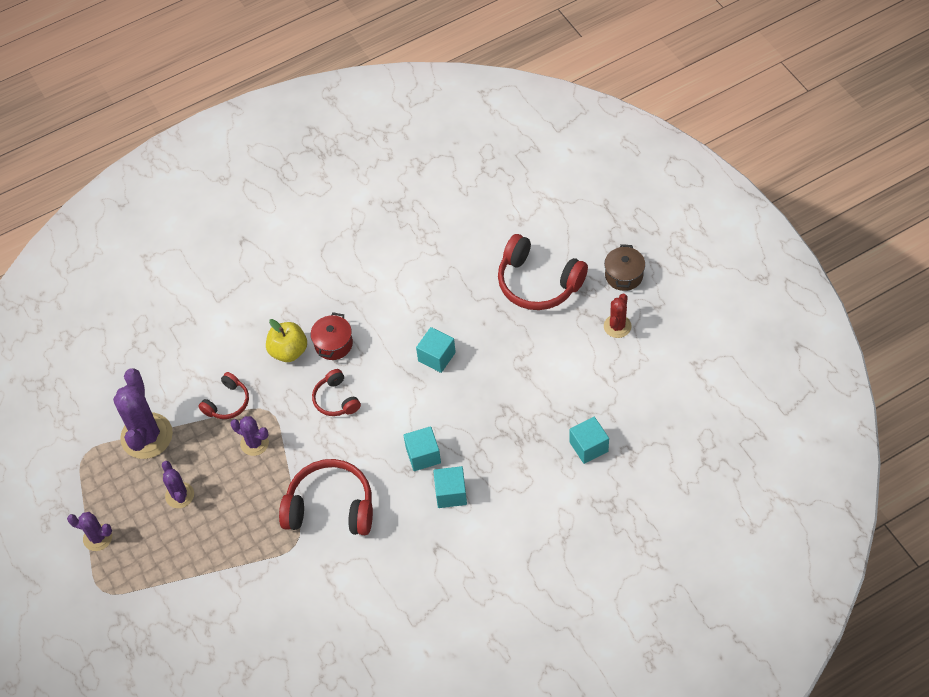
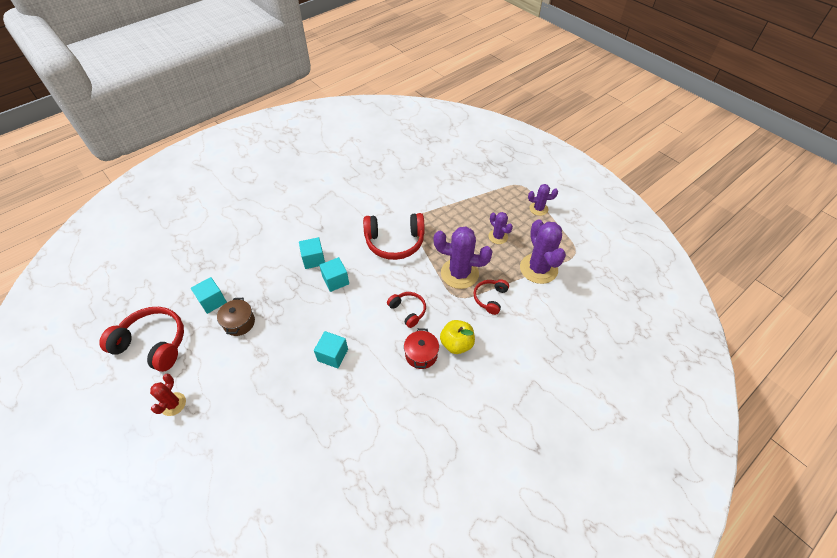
camera: 165 degrees right, 5 degrees down
purple cactus [230,416,269,456] -> purple cactus [434,226,493,289], size x1.84
red headphones [498,234,588,310] -> red headphones moved to [99,307,184,372]
brown pot [604,244,645,291] -> brown pot moved to [217,298,255,336]

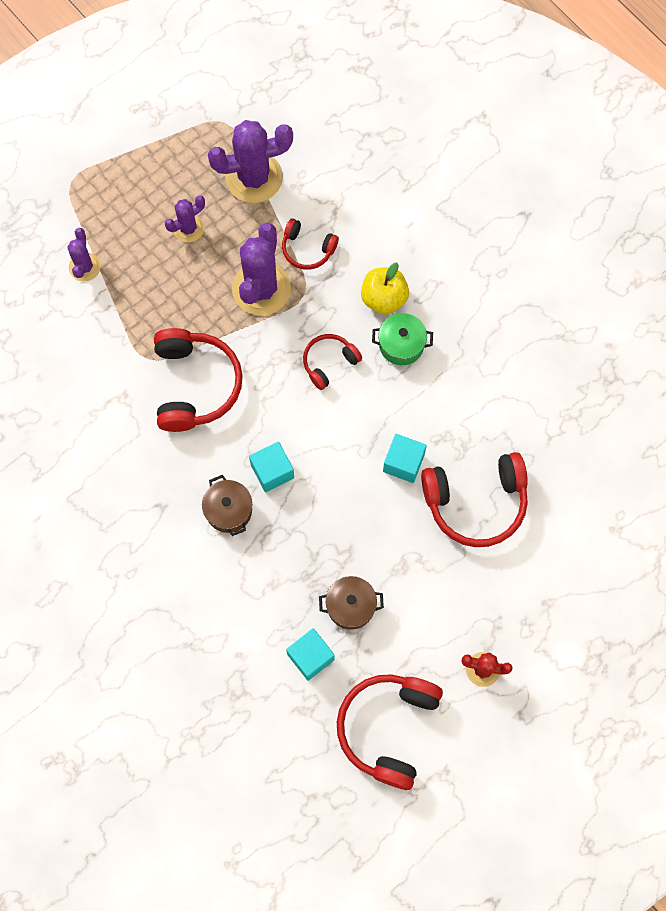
camera: 90 degrees left, 20 degrees up
turquoise cube [299,237,325,269] -> brown pot [202,475,252,536]
red pot [404,328,439,369] -> green pot [372,313,433,365]
purple cactus [528,184,558,216] -> purple cactus moved to [67,228,101,282]
none -> red headphones [421,452,528,547]

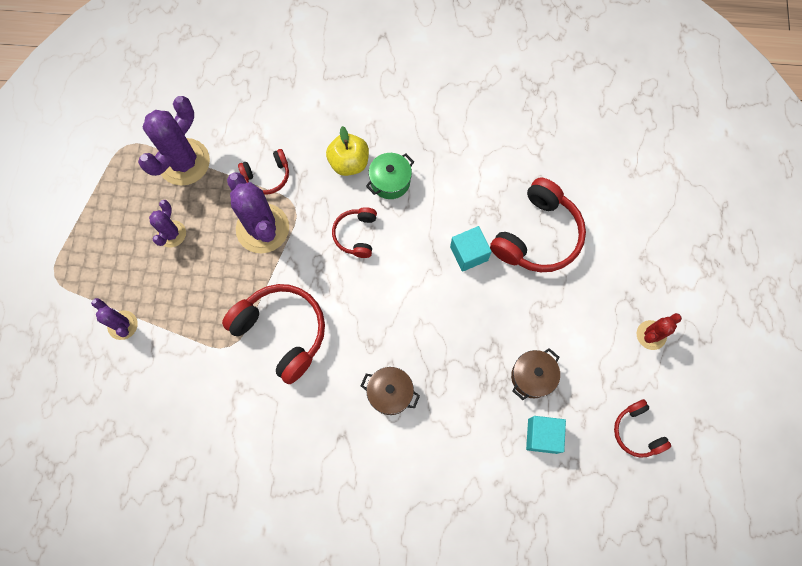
camera: 45 degrees left, 0 degrees up
turquoise cube [249,441,294,492] -> none
red headphones [337,674,443,790] -> red headphones [614,399,671,458], size x0.55

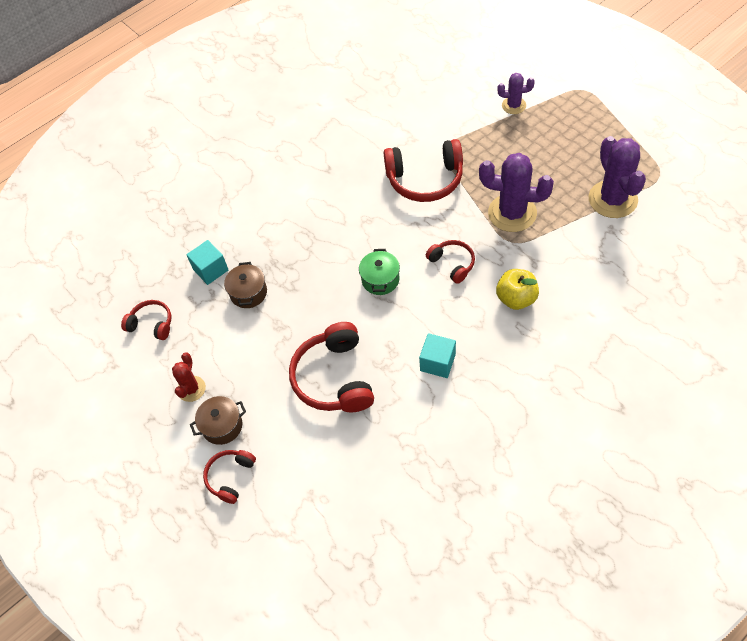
camera: 140 degrees right, 15 degrees down
purple cactus [149,200,186,247] -> none
red headphones [238,149,289,195] -> red headphones moved to [203,450,256,504]
brown pot [361,367,420,415] -> brown pot moved to [190,396,246,445]
green pot [366,153,414,199] -> green pot moved to [359,249,400,295]
turquoise cube [450,226,492,272] -> turquoise cube moved to [419,333,456,378]

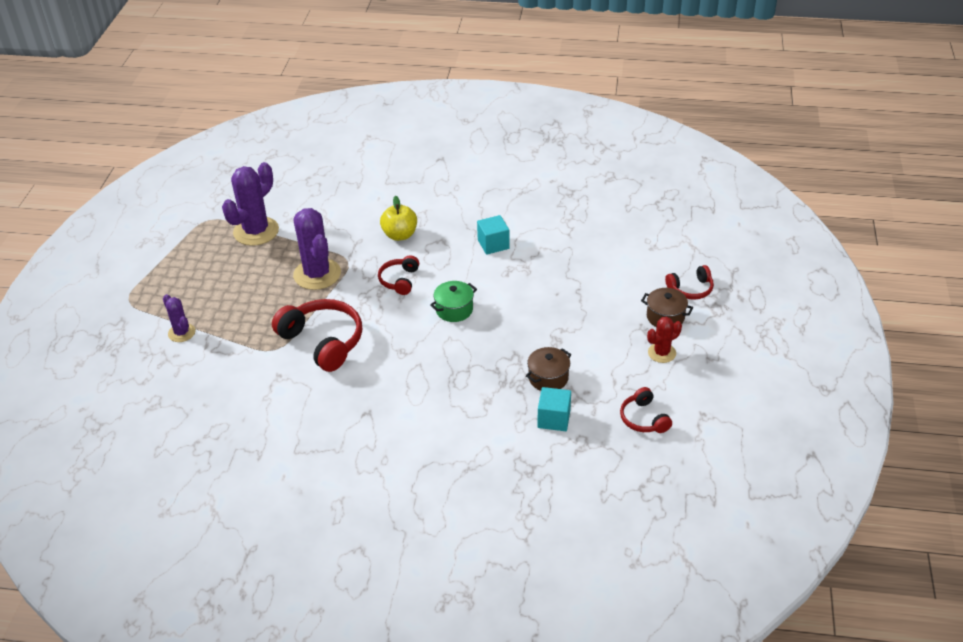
camera: 135 degrees left, 15 degrees down
red headphones [289,322,374,412] -> none

